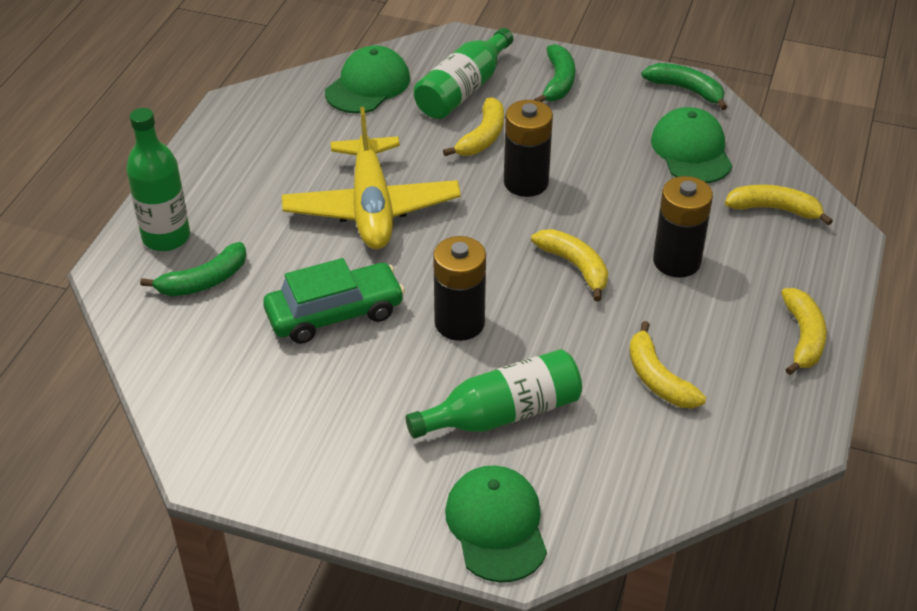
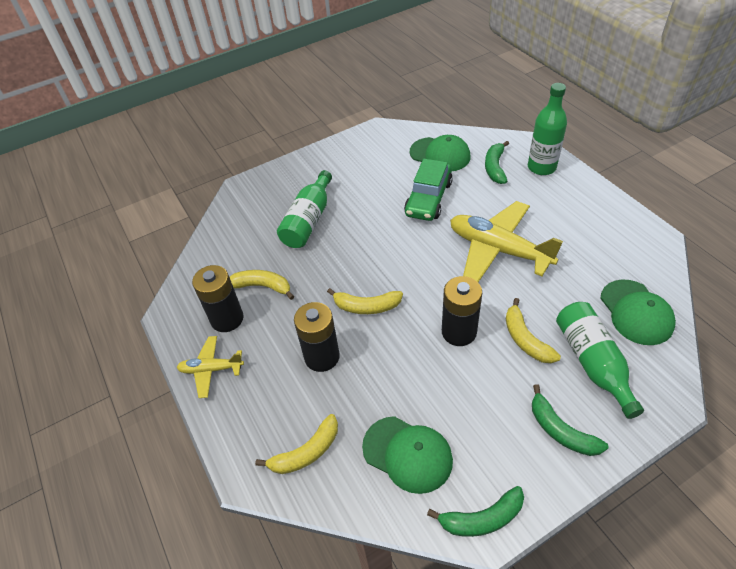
camera: 135 degrees right, 5 degrees up
black battery [433,236,486,341] -> black battery moved to [192,265,244,332]
green cap [445,465,547,583] -> green cap moved to [410,135,470,171]
yellow banana [781,288,827,375] -> yellow plane [177,336,244,398]

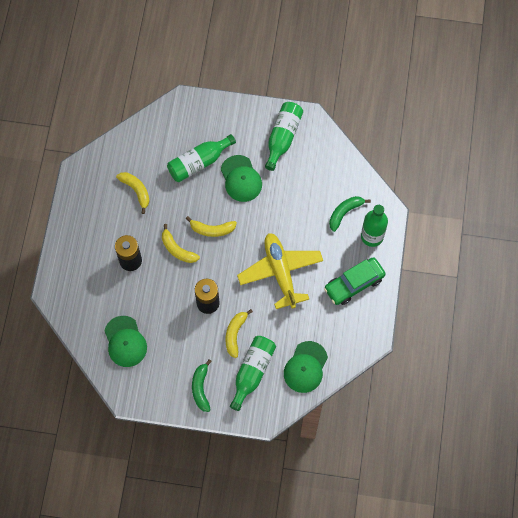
camera: 35 degrees right, 20 degrees up
yellow plane [177,336,244,398] -> none
black battery [192,265,244,332] -> none
yellow banana [255,414,338,474] -> yellow banana moved to [186,216,237,237]
green car [404,159,453,221] -> green car moved to [324,257,386,305]
green cap [410,135,470,171] -> green cap moved to [221,155,262,202]
green banana [427,486,524,537] -> none
none -> green bottle [265,102,303,171]

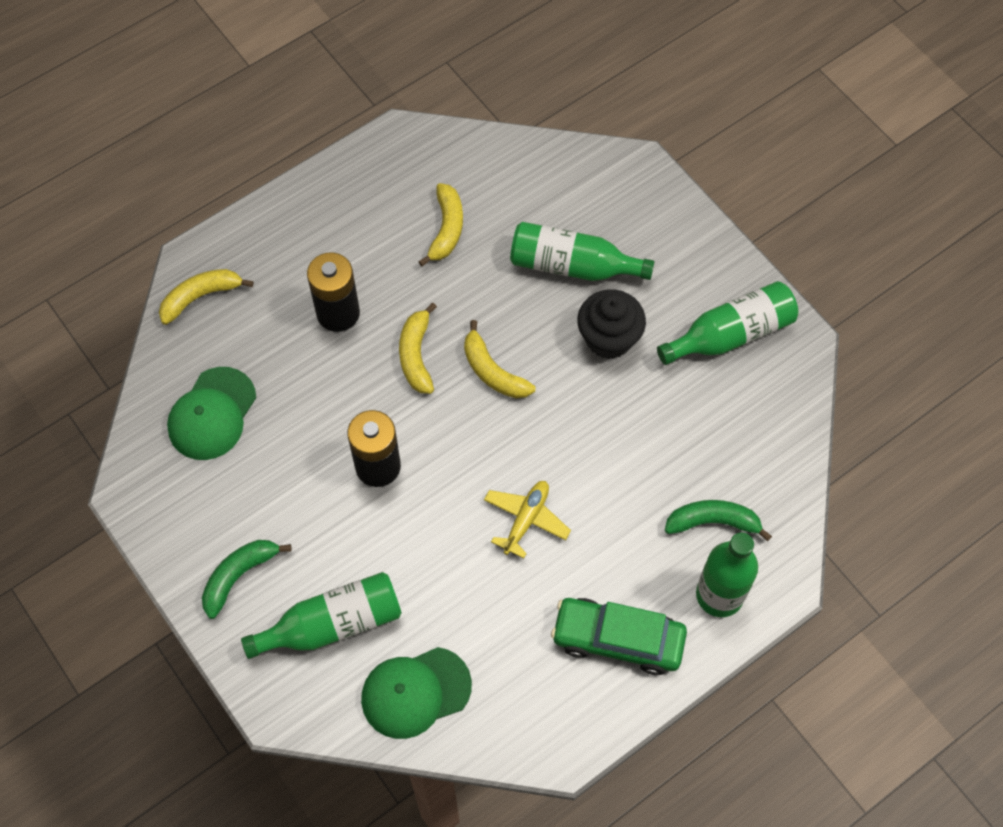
camera: 45 degrees right, 5 degrees down
green cap [221,155,262,202] -> black cupcake [577,289,646,359]
yellow banana [226,309,253,358] -> yellow banana moved to [159,269,254,325]
yellow plane [237,233,323,309] -> yellow plane [484,481,571,559], size x0.52

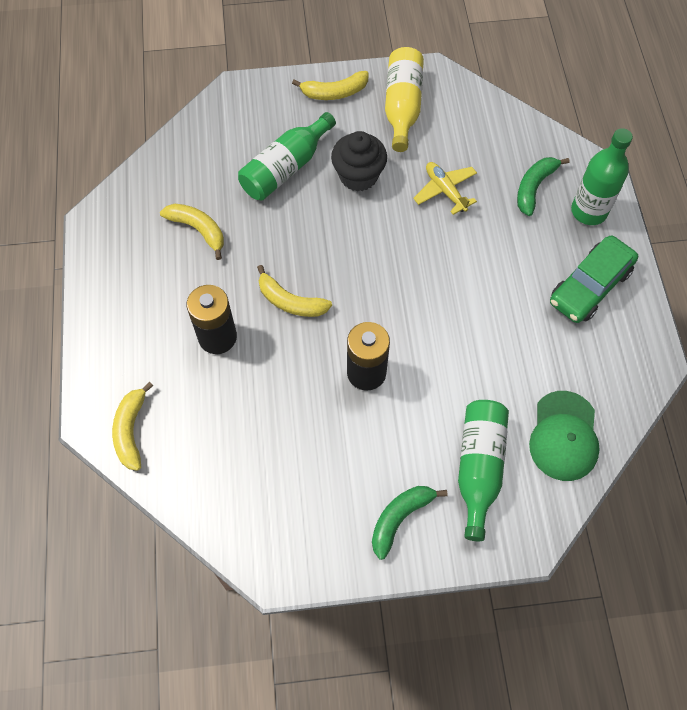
camera: 60 degrees left, 0 degrees up
green cap [167,367,256,460] -> none
green banana [202,540,292,619] -> green banana turned 60 degrees clockwise [372,486,447,560]
yellow banana [464,320,535,399] -> yellow banana moved to [292,71,368,100]
yellow plane [484,481,571,559] -> yellow plane moved to [413,162,477,215]
green bottle [657,281,798,365] -> yellow bottle [385,47,424,152]

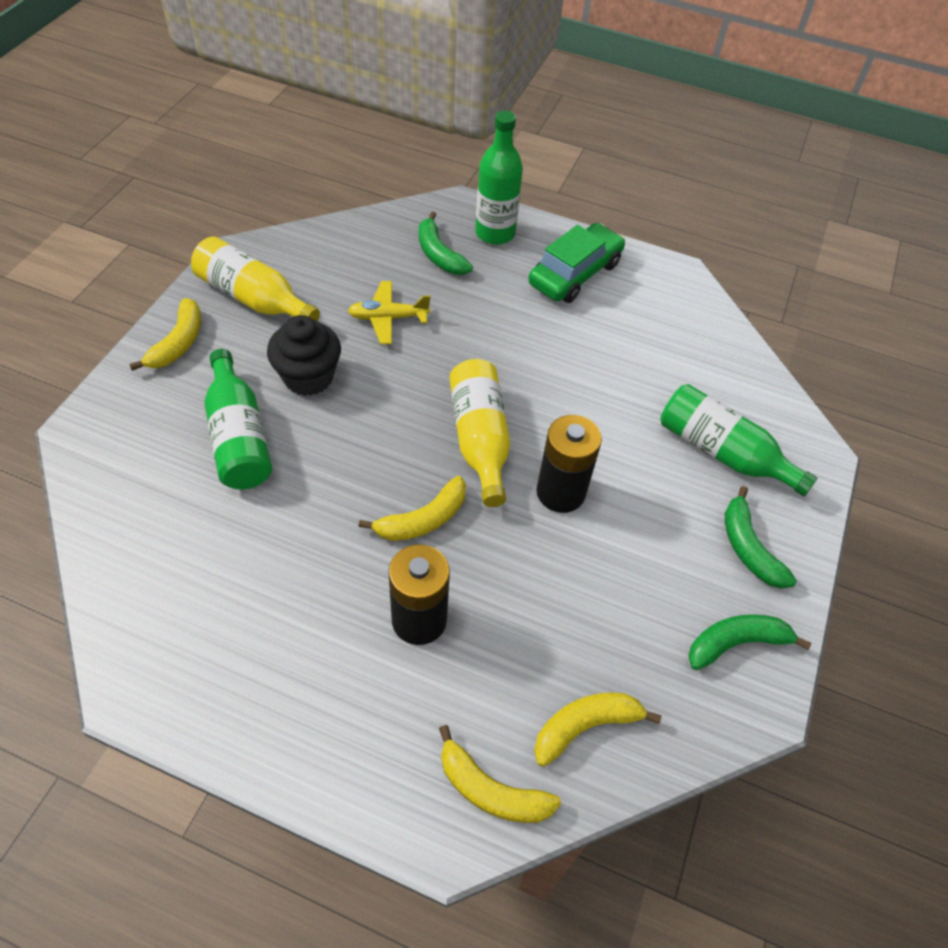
camera: 65 degrees left, 10 degrees down
yellow banana [160,204,224,260] -> yellow banana moved to [534,692,662,767]
green cap [529,391,600,481] -> none
green car [550,236,638,323] -> green car turned 120 degrees counterclockwise [528,223,625,303]
none -> yellow bottle [450,359,510,507]
none -> green banana [688,614,811,670]

